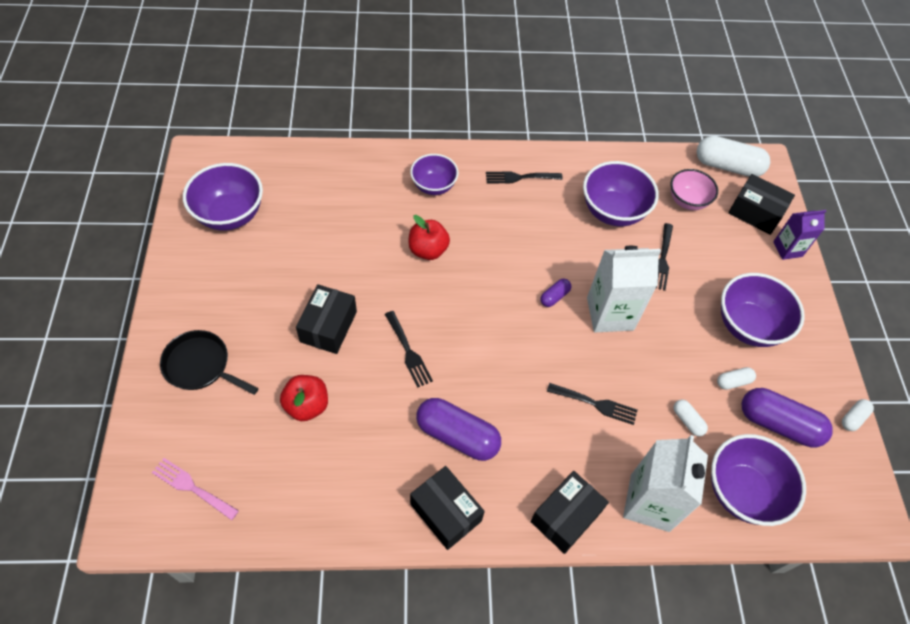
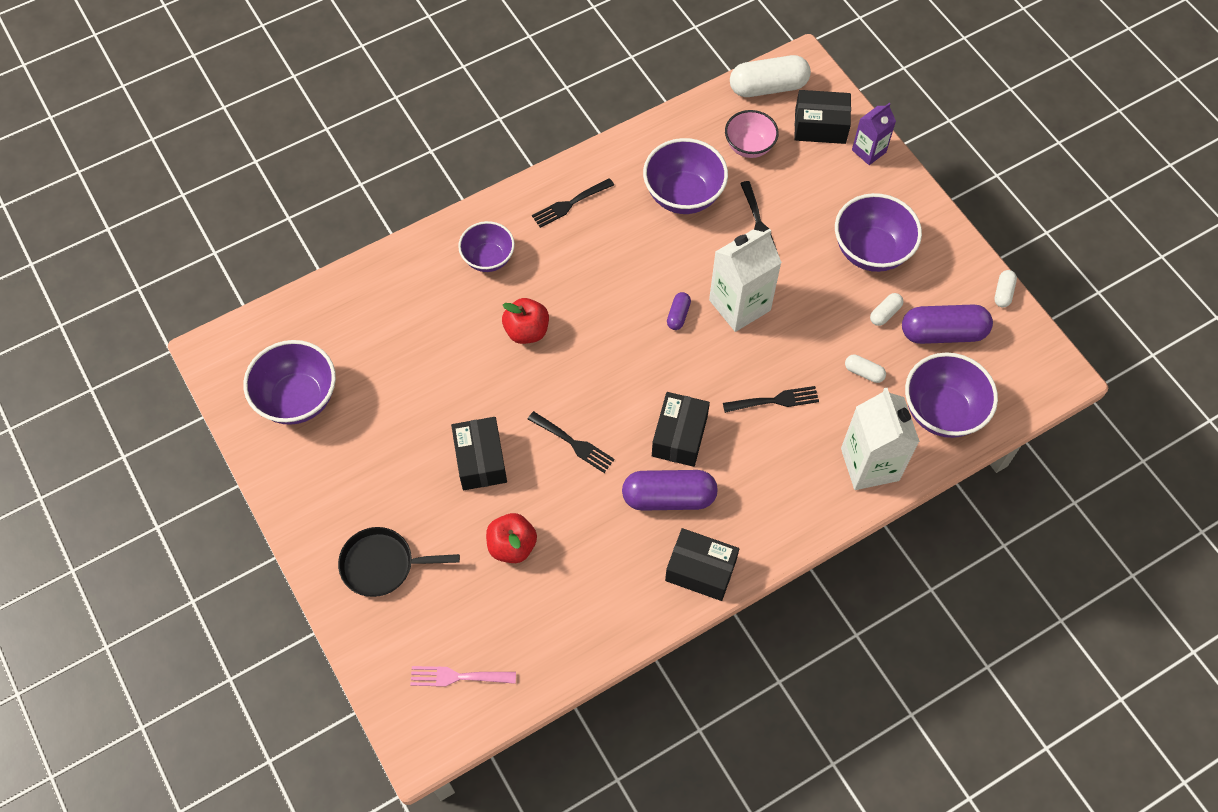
camera: 25 degrees left, 5 degrees up
black box [530,471,609,554] -> black box moved to [652,392,710,467]

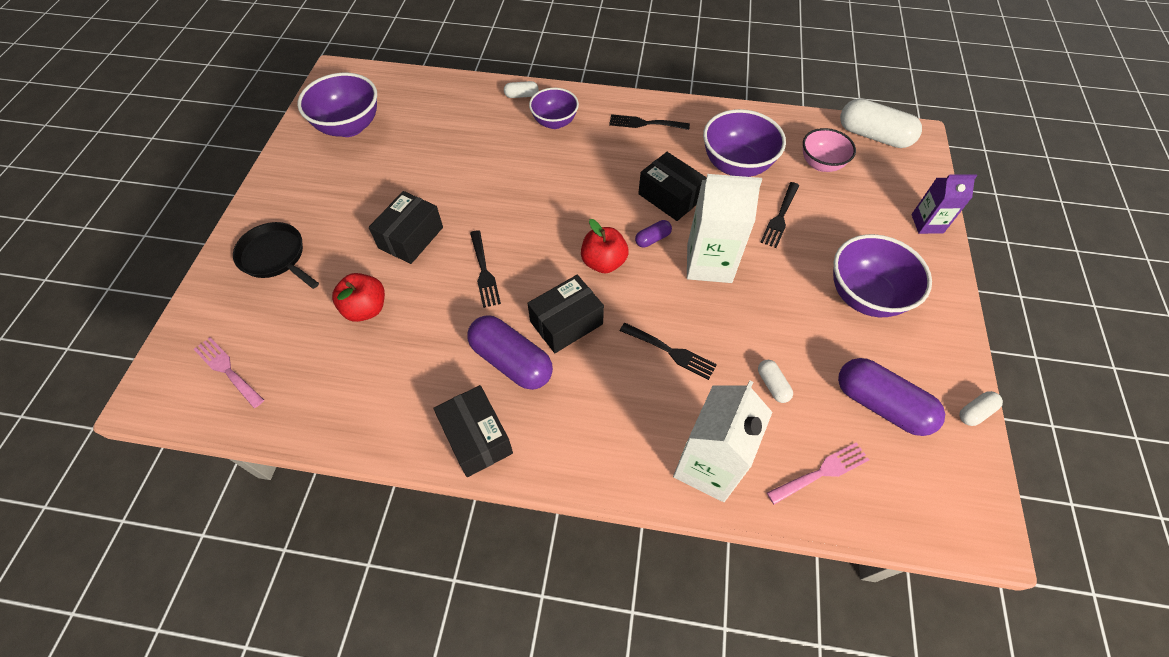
camera: 40 degrees right, 5 degrees down
red apple [502,298,549,344] -> red apple moved to [581,219,629,273]
black box [794,90,851,144] -> black box moved to [638,152,707,221]
white capsule [870,293,904,326] -> white capsule moved to [504,81,539,98]
purple bowl [905,352,998,438] -> pink fork [767,442,869,504]

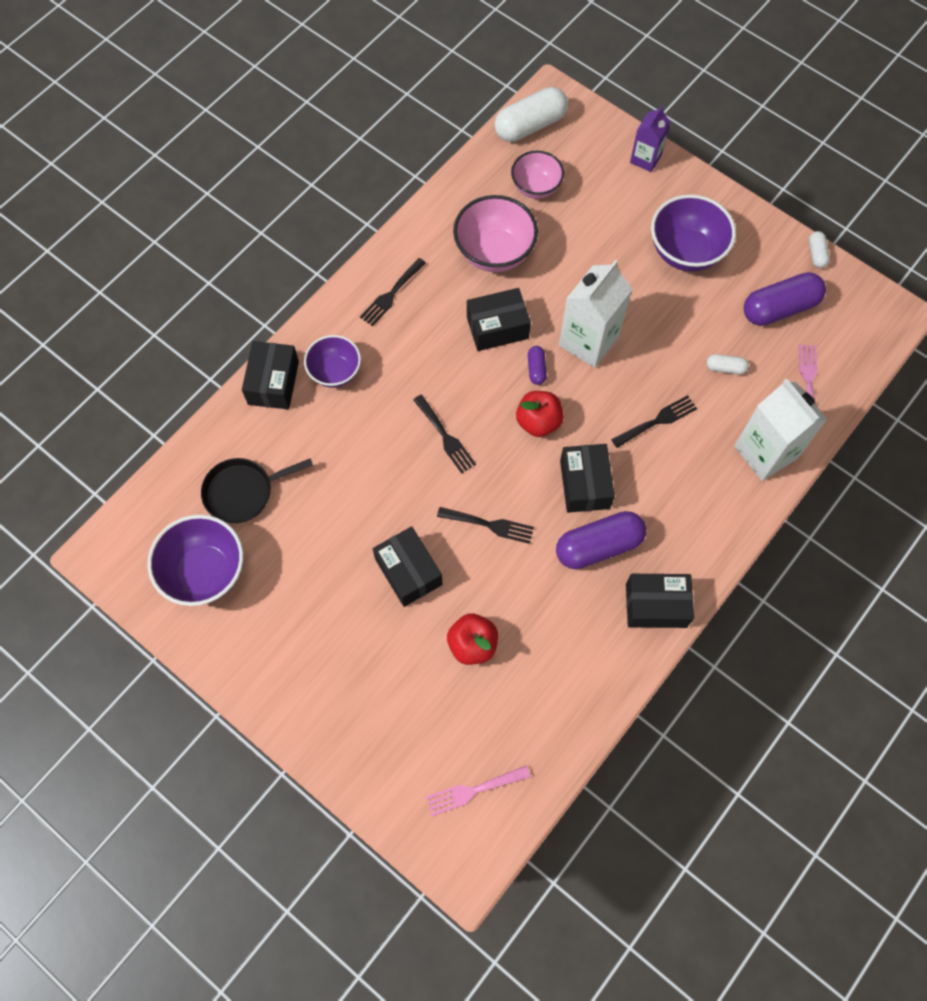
camera: 60 degrees left, 10 degrees up
black pan [233,222,319,289] -> black pan moved to [201,458,313,523]
white capsule [504,81,539,98] -> black box [242,341,299,409]
purple bowl [703,109,786,177] -> pink bowl [453,195,538,272]
black fork [760,182,799,248] -> black fork moved to [413,395,476,474]

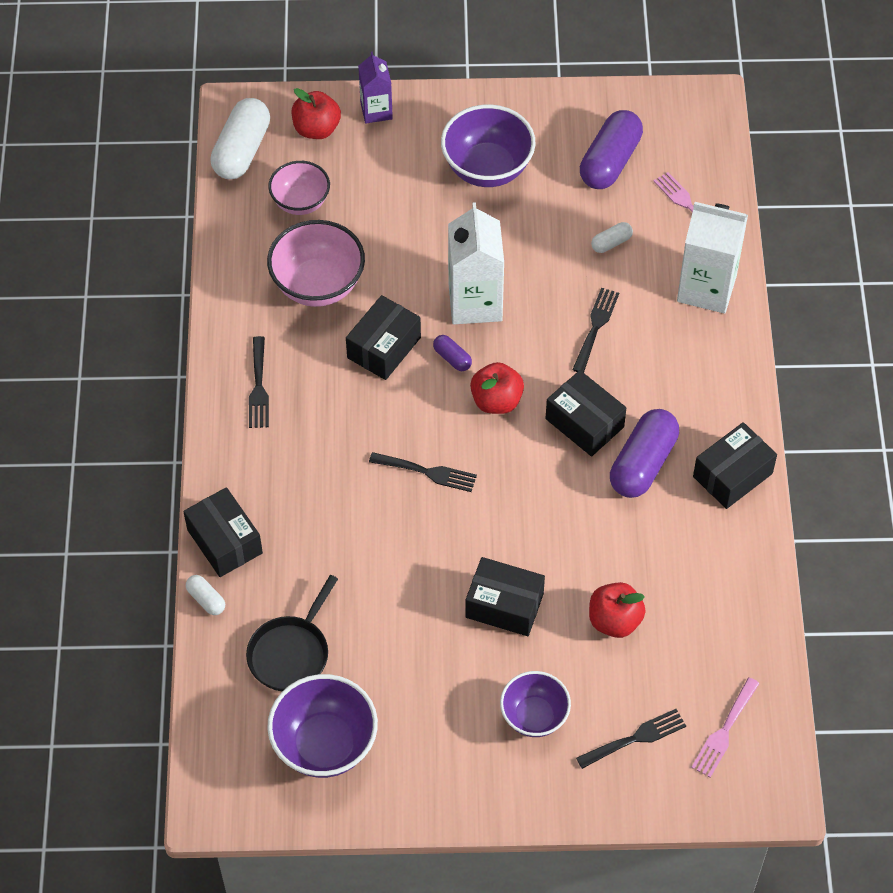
camera: 40 degrees left, 10 degrees down
purple bowl [304,335,361,388] -> purple bowl moved to [500,671,571,737]
black fork [437,507,534,544] -> black fork moved to [576,709,686,769]
white capsule [809,231,830,268] -> white capsule moved to [186,575,225,615]
none -> red apple [292,88,341,139]

